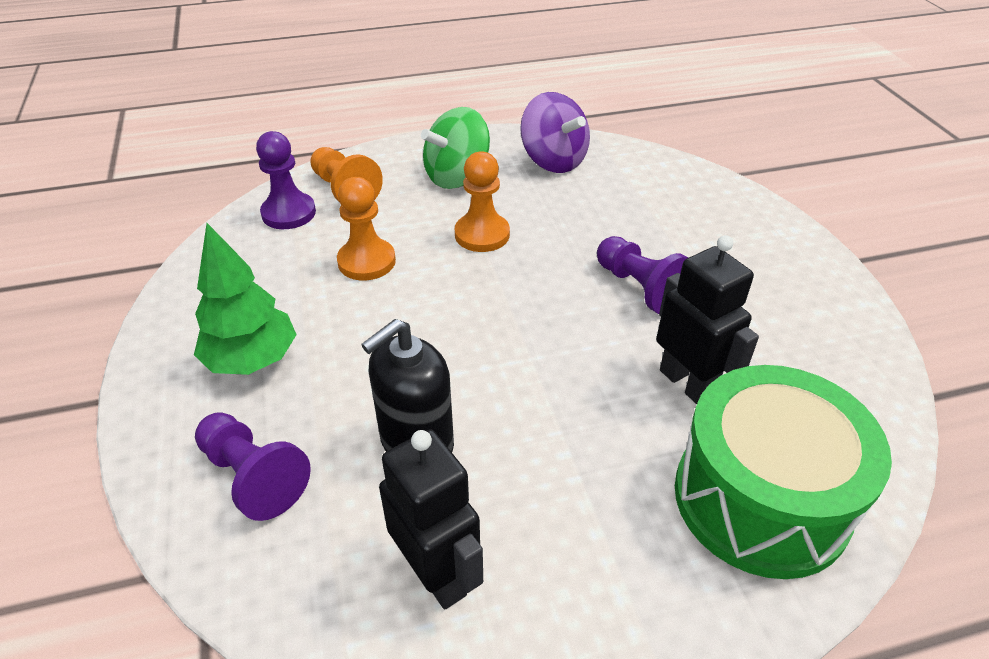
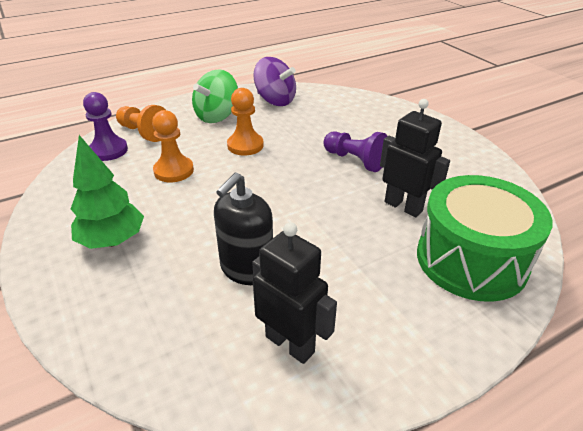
camera: 15 degrees left, 5 degrees down
purple pawn [195,412,311,521] -> none

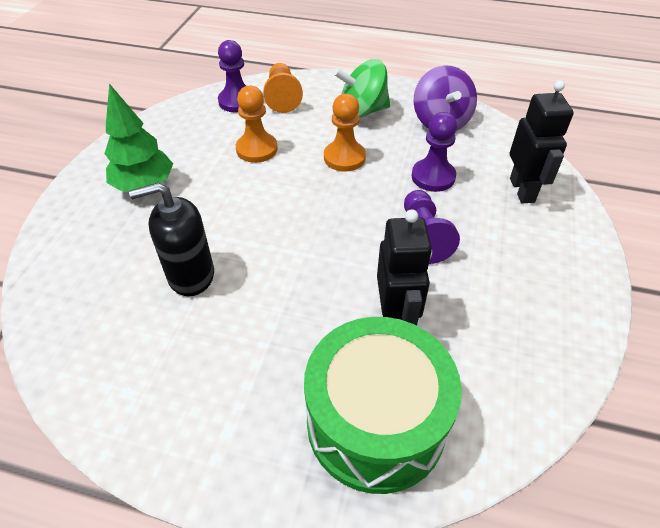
camera: 45 degrees right, 10 degrees up
black robot [252,222,337,364] -> black robot moved to [510,80,574,203]
none -> purple pawn [412,112,457,192]

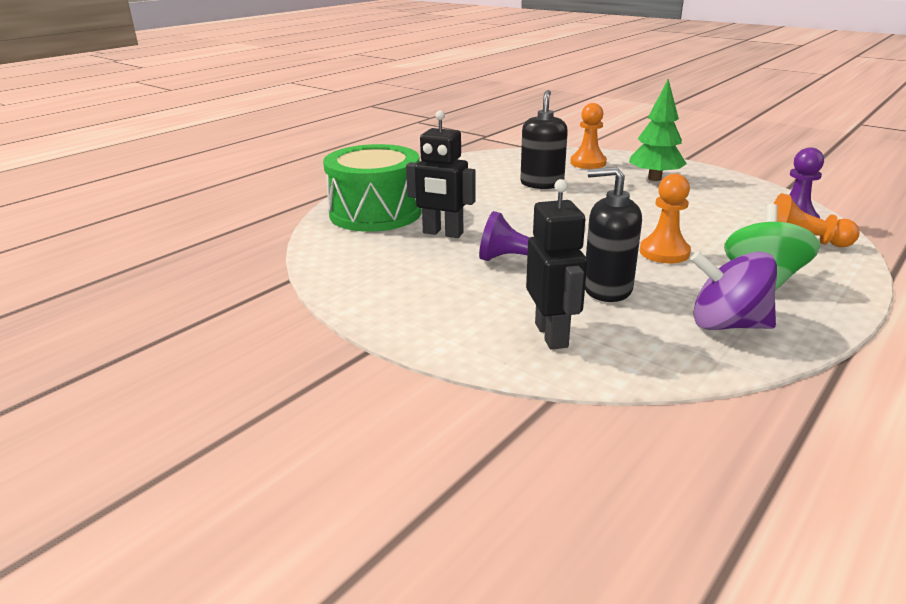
camera: 115 degrees right, 20 degrees down
orange pawn [236,86,278,163] -> orange pawn moved to [570,103,607,169]
purple pawn [412,112,457,192] -> black soap dispenser [585,167,642,302]
black robot [510,80,574,203] -> black robot turned 120 degrees counterclockwise [526,179,587,350]

